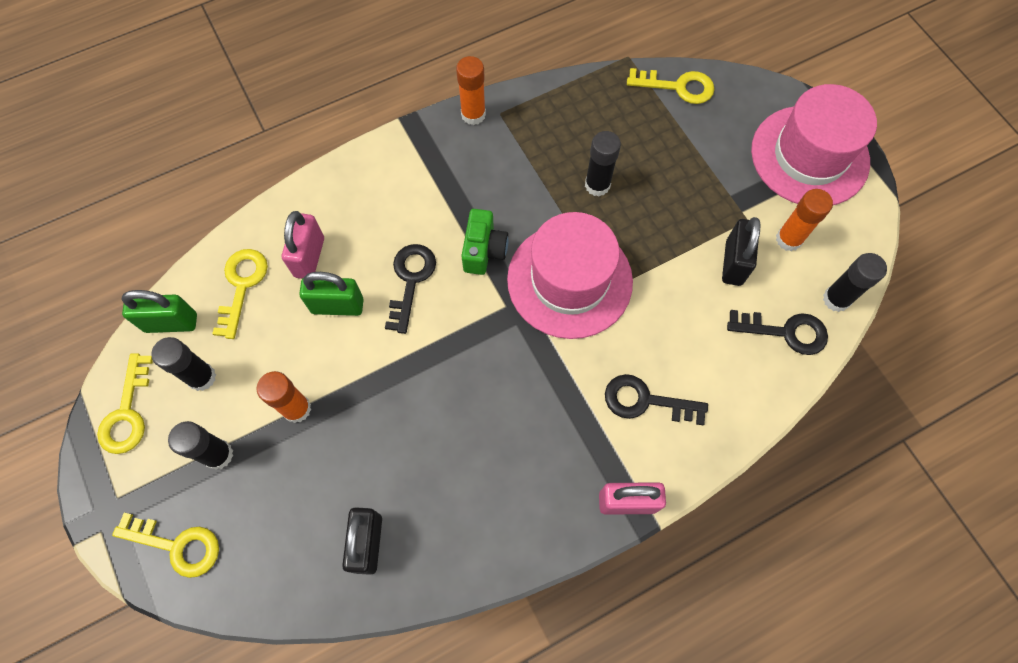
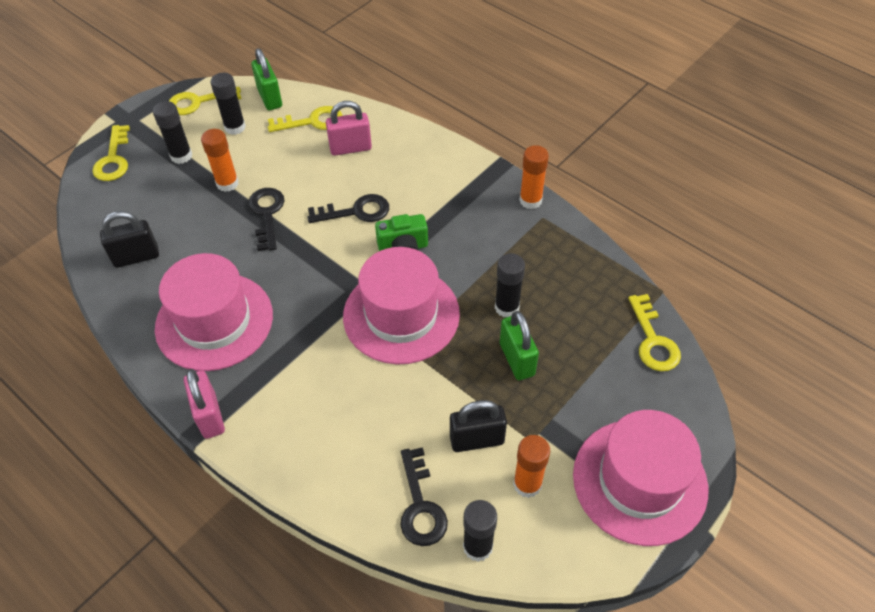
camera: 70 degrees right, 15 degrees down
green padlock [299,272,364,316] -> green padlock moved to [500,311,539,380]
black key [605,374,708,425] -> black key moved to [248,188,285,251]
none -> pink hat [155,253,273,371]

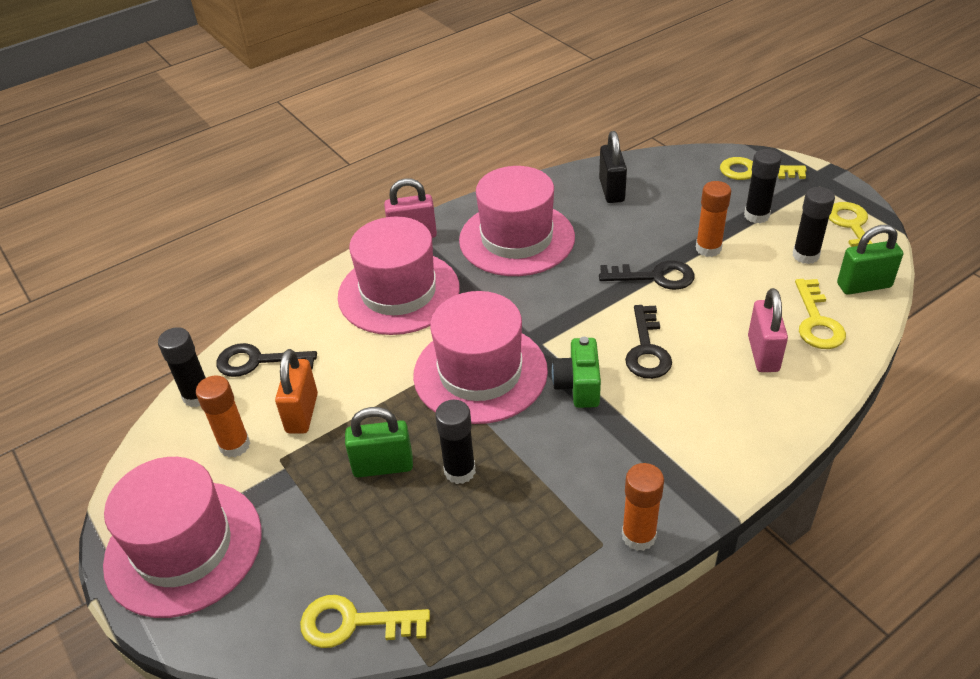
camera: 105 degrees right, 10 degrees down
black padlock [450,400,507,452] -> orange padlock [275,349,318,434]
none -> pink hat [338,217,460,335]

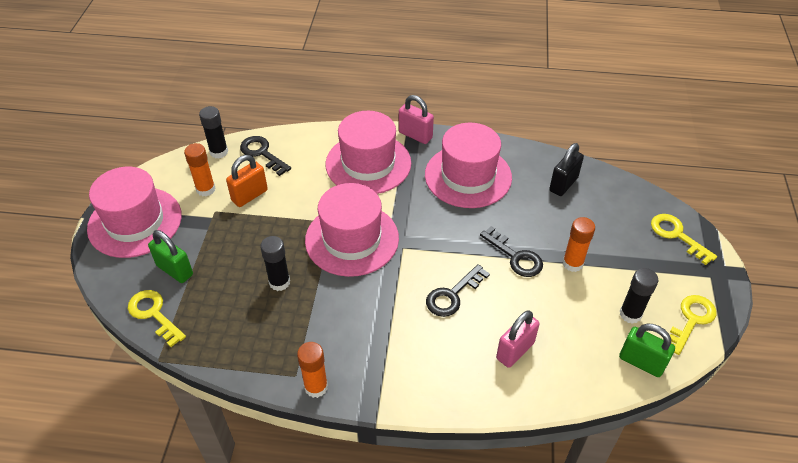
camera: 40 degrees right, 5 degrees up
green padlock [345,407,413,478] -> green padlock moved to [148,230,193,283]
green camera [552,337,601,408] -> none
black glue stick [744,149,782,224] -> none
yellow key [795,279,846,349] -> none

